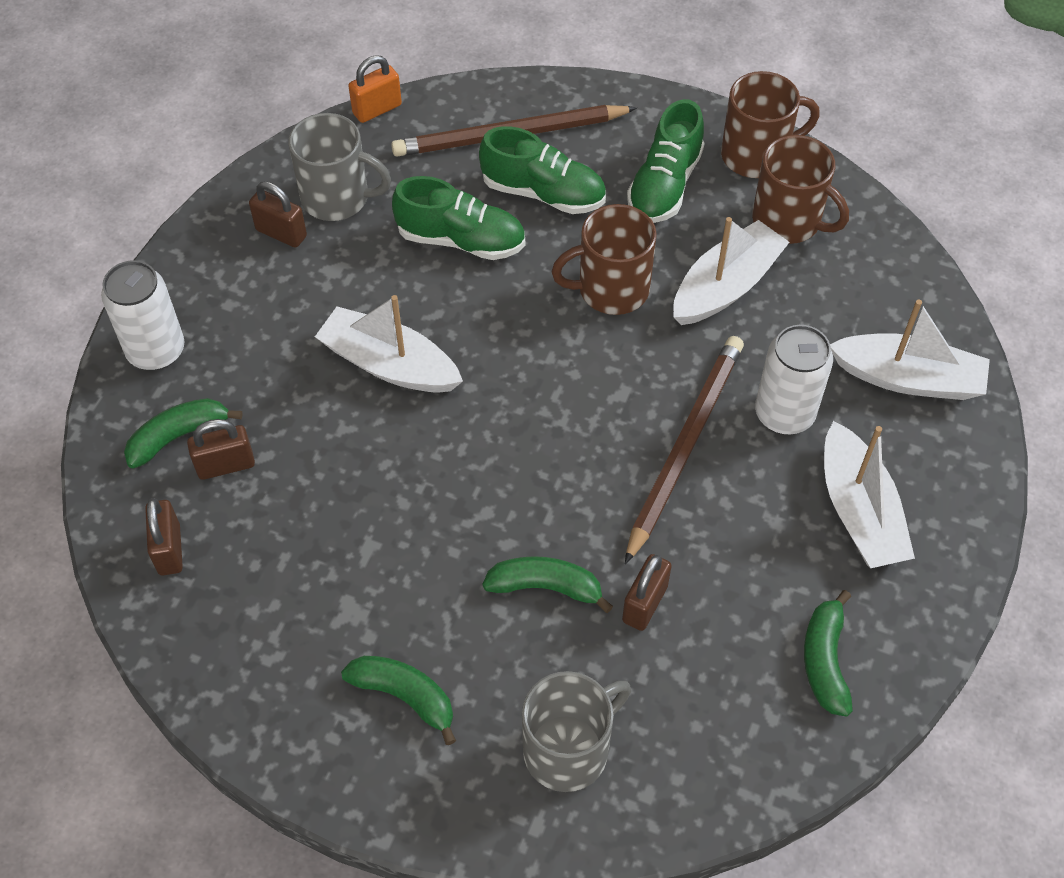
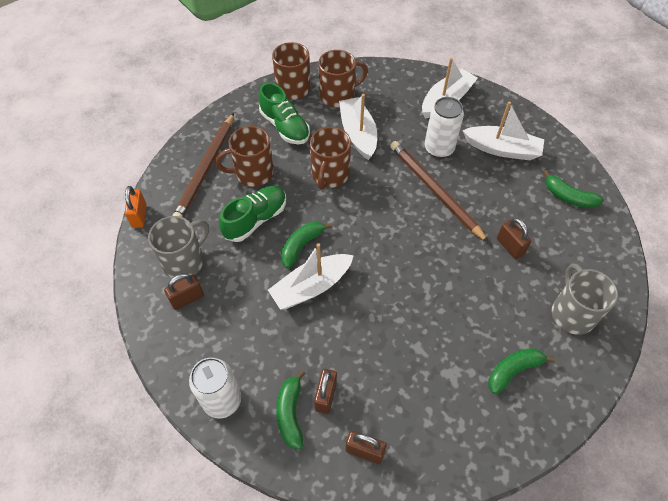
camera: 60 degrees left, 0 degrees up
green shoe [479,126,606,214] -> brown mug [216,126,274,187]
green banana [482,556,613,613] -> green banana moved to [281,222,333,268]

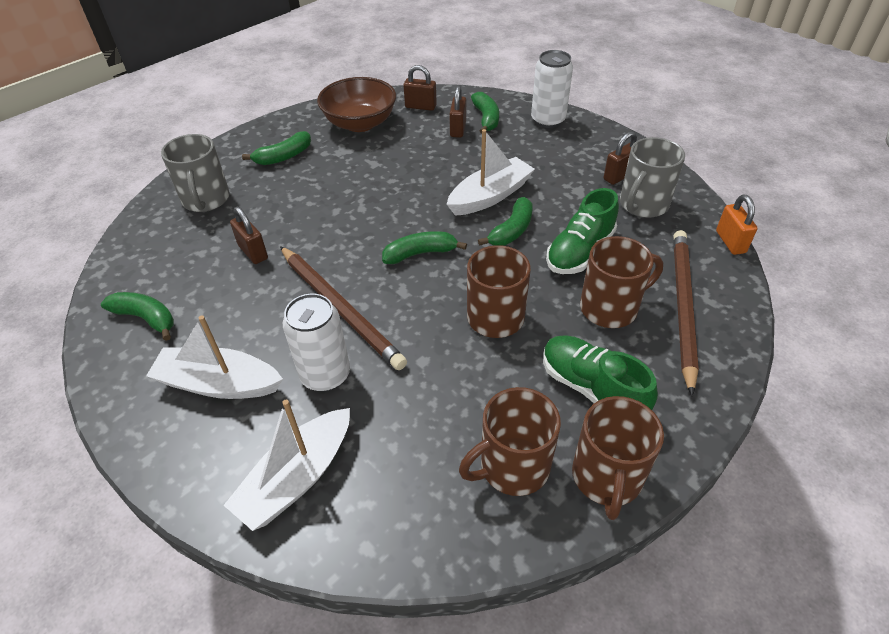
camera: 175 degrees right, 10 degrees down
white boat [339,94,377,160] -> none
none -> brown bowl [317,77,396,132]
none -> green banana [382,231,467,264]

